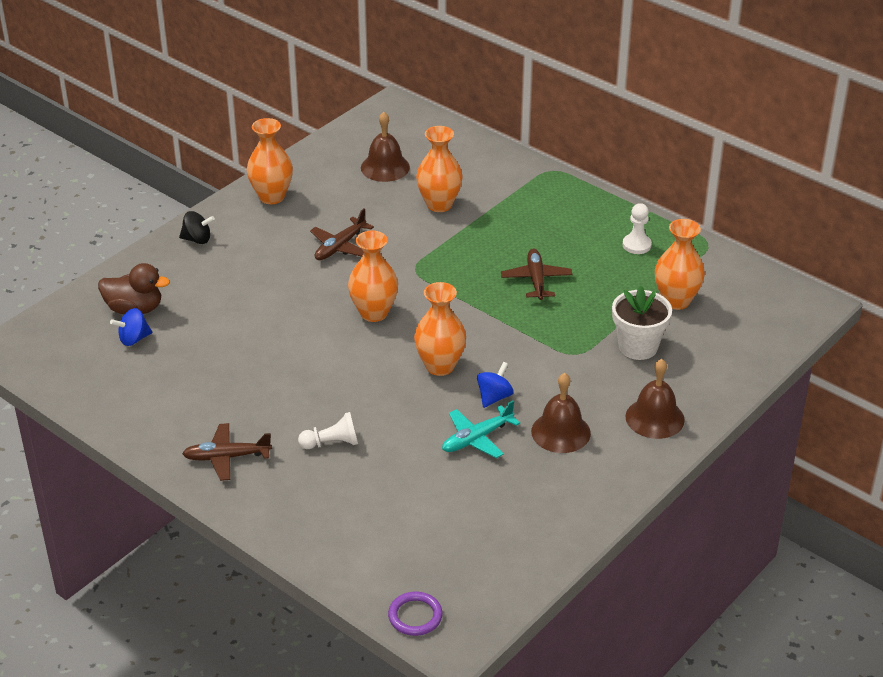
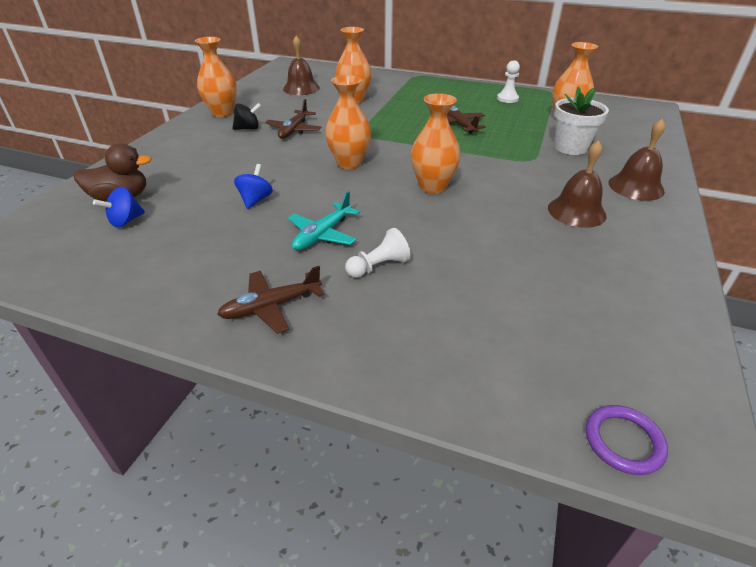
camera: 20 degrees left, 0 degrees up
black spinning top [179,211,215,244] -> black spinning top moved to [233,103,261,130]
turquoise plane [442,401,520,458] -> turquoise plane moved to [288,191,360,250]
blue spinning top [477,362,514,408] -> blue spinning top moved to [234,164,273,209]

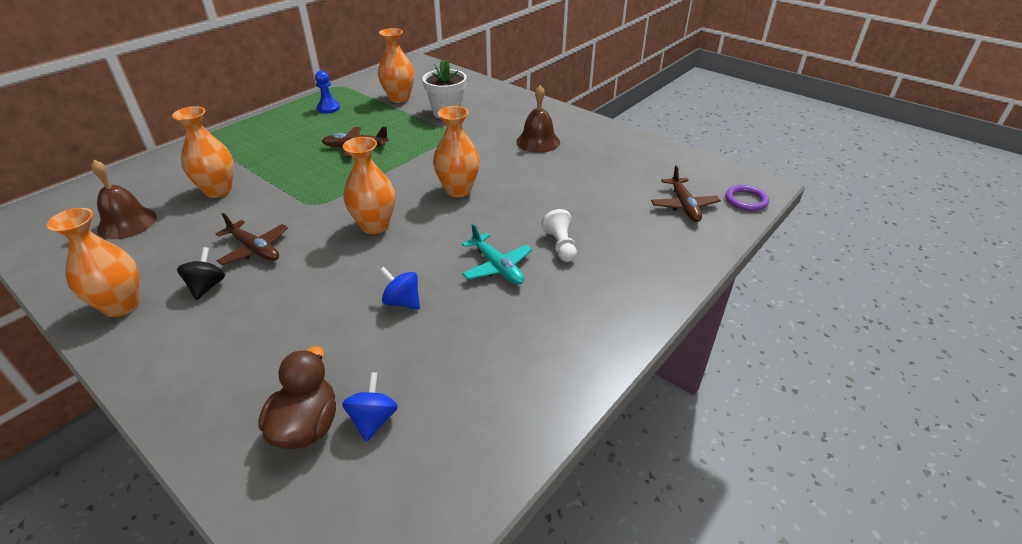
camera: 70 degrees left, 0 degrees up
blue spinning top [93,187,145,227] -> blue spinning top turned 150 degrees counterclockwise [342,372,398,442]
brown plane [217,266,324,334] -> brown plane moved to [651,165,721,222]
white pawn [497,60,520,103] -> blue pawn [315,71,340,113]
brown bell [609,119,665,201] -> none

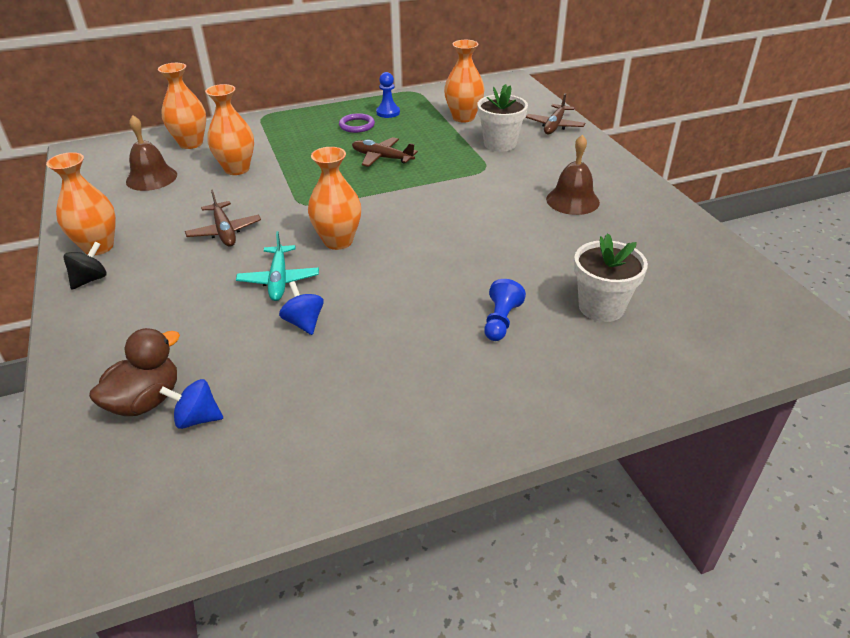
camera: 30 degrees right, 0 degrees up
black spinning top [177,247,225,300] -> black spinning top moved to [63,241,107,290]
blue spinning top [342,372,398,442] -> blue spinning top turned 120 degrees counterclockwise [159,379,223,429]
orange vase [433,106,480,197] -> orange vase moved to [158,63,206,149]
turquoise plane [462,224,532,285] -> turquoise plane moved to [236,231,319,301]
white pawn [541,209,577,262] -> blue pawn [484,279,526,341]
brown plane [651,165,721,222] -> brown plane moved to [526,93,585,134]
purple ring [725,185,769,211] -> purple ring moved to [339,113,375,133]
none -> white flower pot [574,233,648,322]

